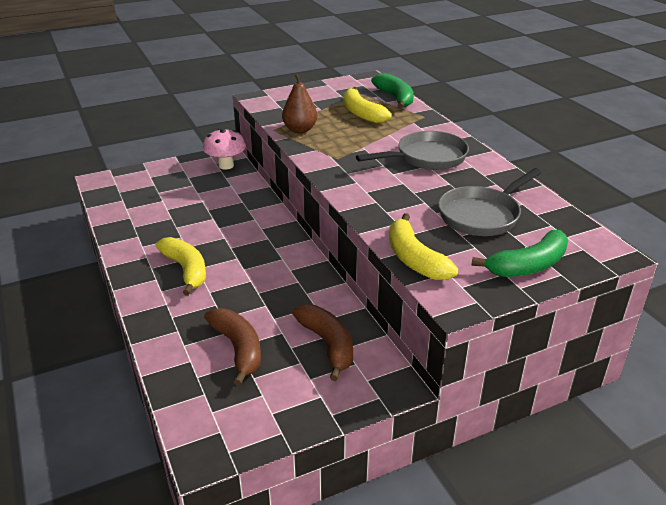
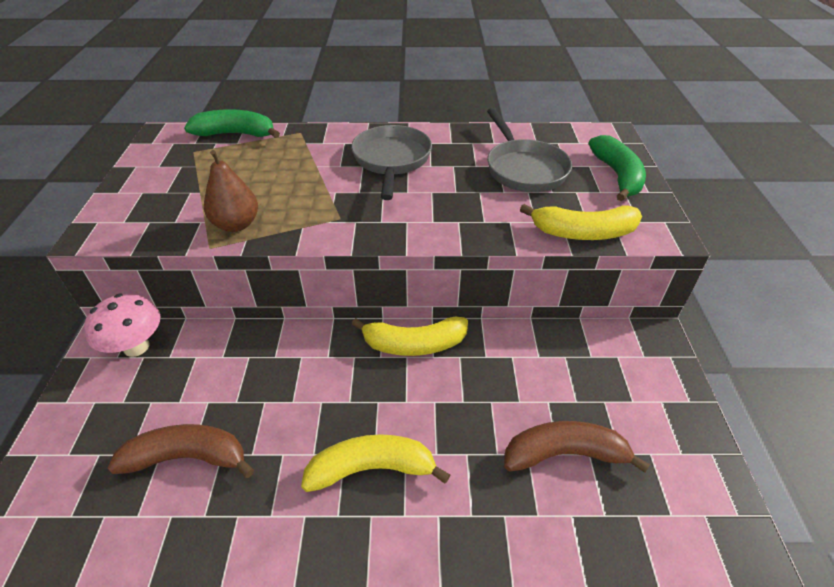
camera: 65 degrees left, 10 degrees up
brown banana [292,304,353,381] -> brown banana moved to [107,424,254,478]
yellow banana [343,87,392,123] -> yellow banana moved to [352,317,468,356]

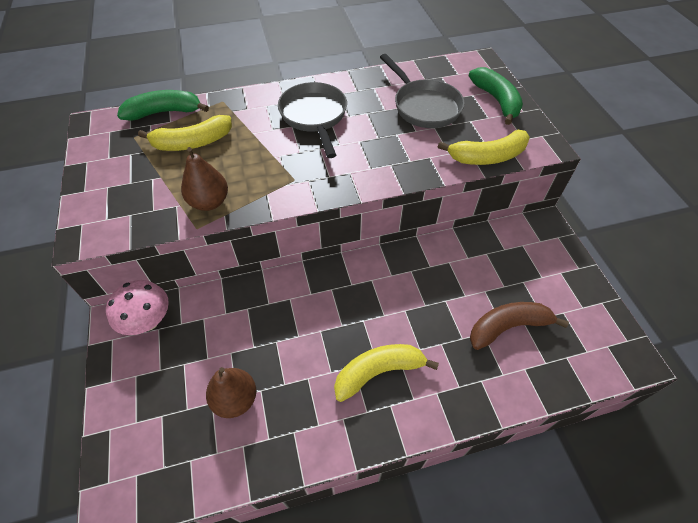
camera: 15 degrees left, 10 degrees up
brown banana [107,424,254,478] -> brown pear [206,367,256,418]
yellow banana [352,317,468,356] -> yellow banana moved to [138,115,232,151]

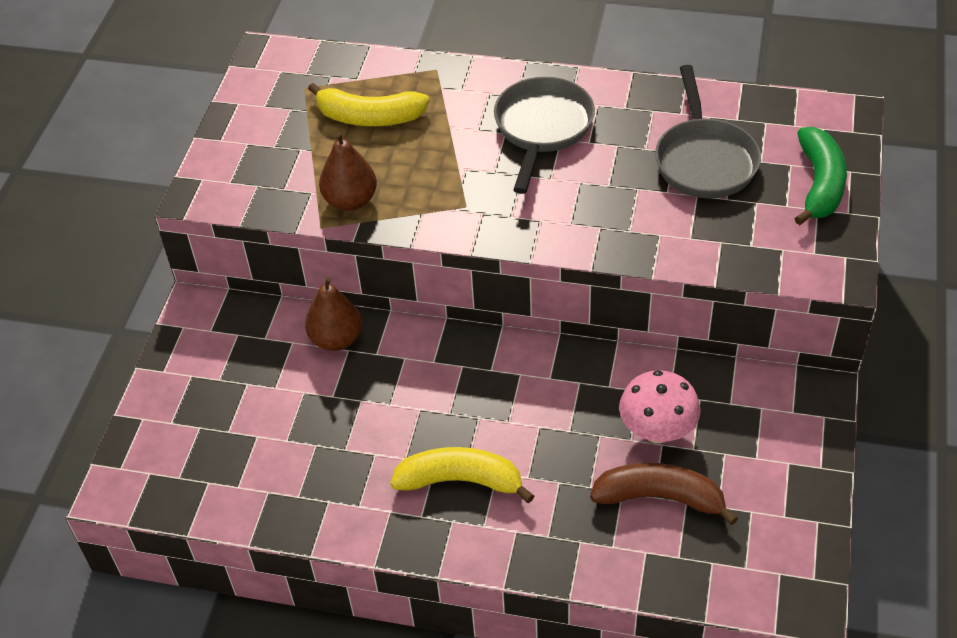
camera: 30 degrees right, 5 degrees down
pink mushroom [106,280,169,335] -> pink mushroom moved to [619,370,701,443]
green banana [117,90,209,121] -> none
brown pear [206,367,256,418] -> brown pear moved to [305,277,362,351]
yellow banana [438,130,530,165] -> none

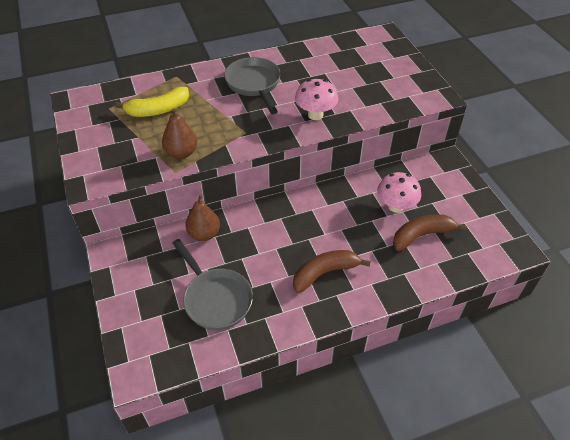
camera: 35 degrees left, 0 degrees up
yellow banana [390,447,534,503] -> brown banana [293,250,371,293]
grey pan [655,65,761,198] -> grey pan moved to [173,239,253,330]
green banana [794,127,847,225] -> none
none -> pink mushroom [295,79,338,120]

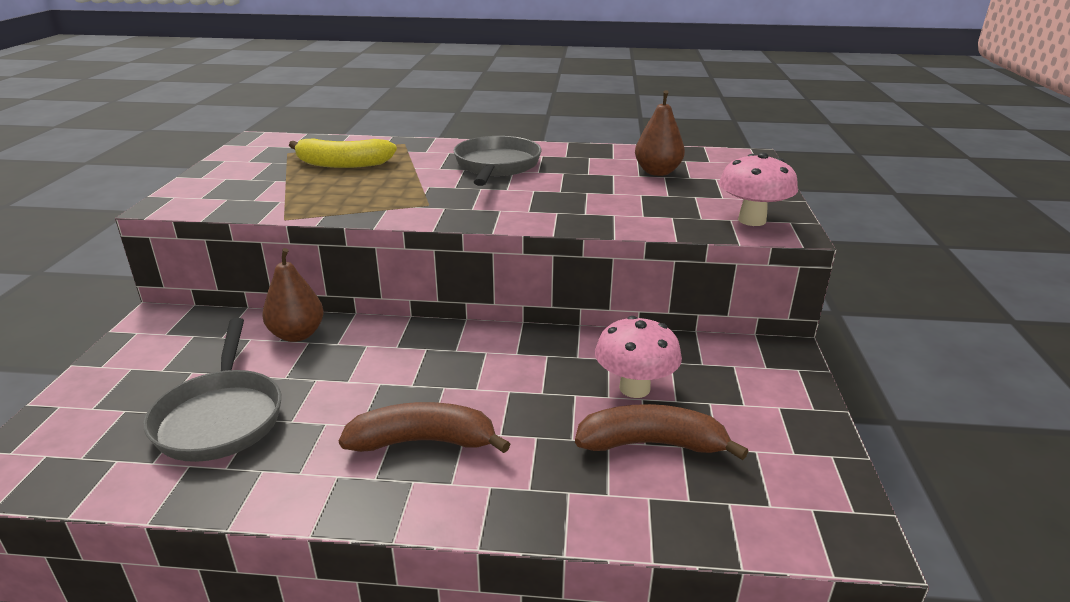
camera: 25 degrees right, 20 degrees down
brown pear [162,108,197,159] -> brown pear moved to [635,90,685,176]
pink mushroom [295,79,338,120] -> pink mushroom moved to [719,152,798,226]

